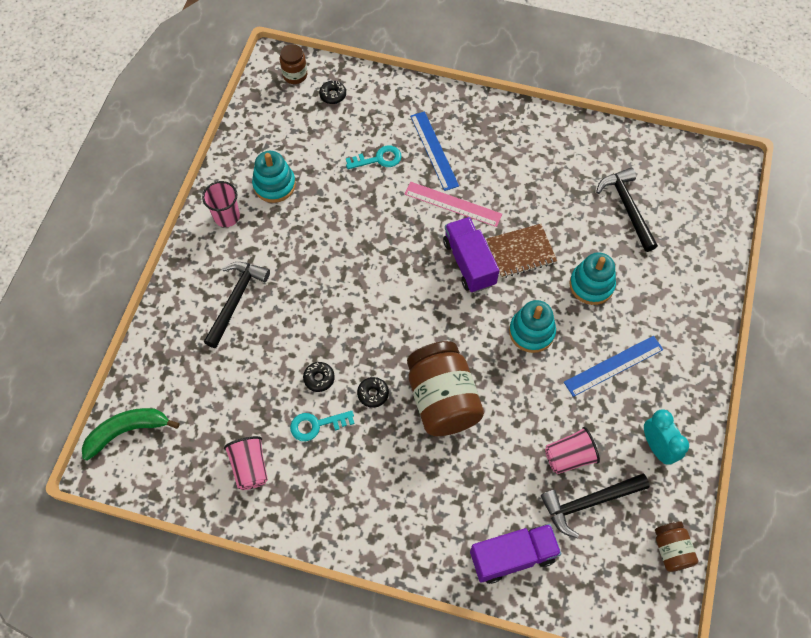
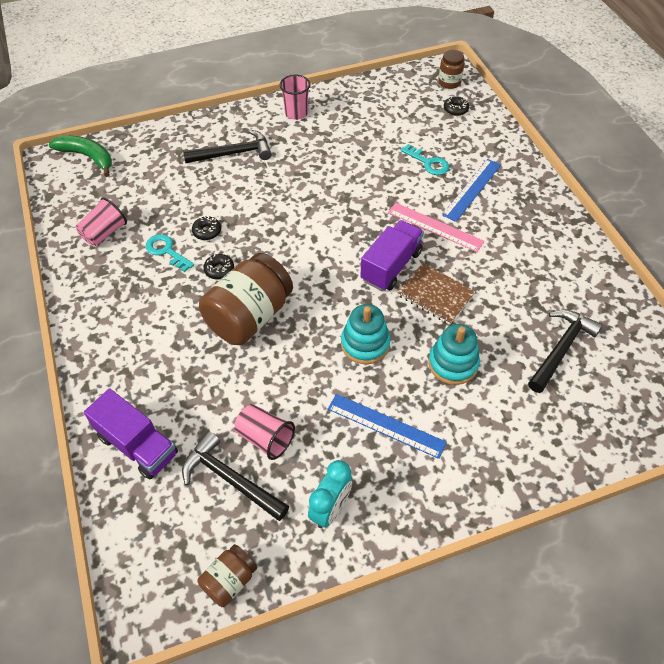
camera: 55 degrees right, 10 degrees down
turquoise stacking toy [252,151,296,203] -> none
pink ruler [405,182,502,227] -> pink ruler turned 45 degrees counterclockwise [388,203,485,252]

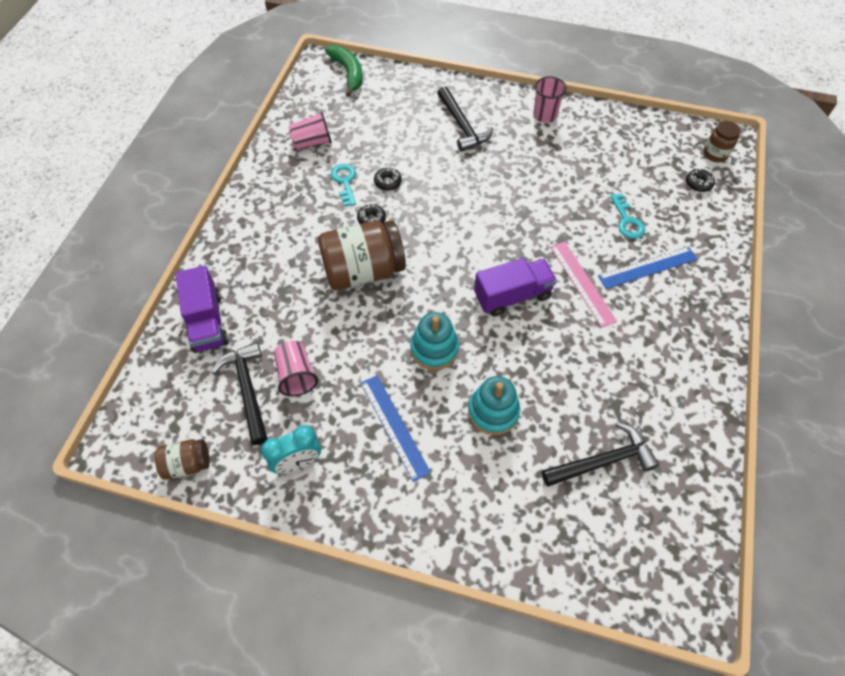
camera: 35 degrees right, 5 degrees up
black hammer [183,130,272,163] -> black hammer turned 45 degrees clockwise [438,86,493,152]
brown notebook [397,263,476,325] -> none

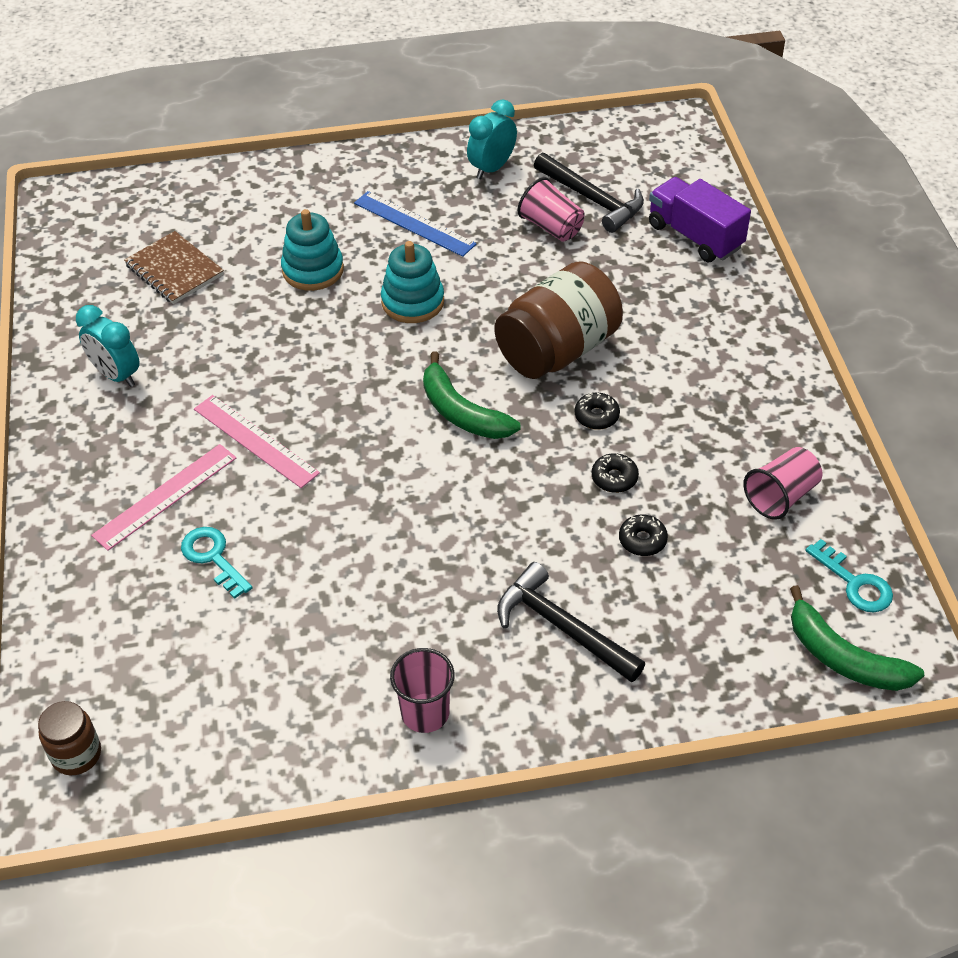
camera: 155 degrees right, 10 degrees down
brown jar [155,439,210,480] -> none
turquoise key [331,164,356,207] -> turquoise key moved to [806,539,893,612]
purple truck [474,258,557,317] -> none
black hammer [542,422,659,486] -> brown notebook [124,231,224,304]
blue ruler [598,247,697,289] -> pink ruler [91,444,237,551]
black donut [686,169,715,192] -> black donut moved to [619,515,668,556]
none -> turquoise clock [76,305,140,387]
none -> green banana [423,352,520,439]

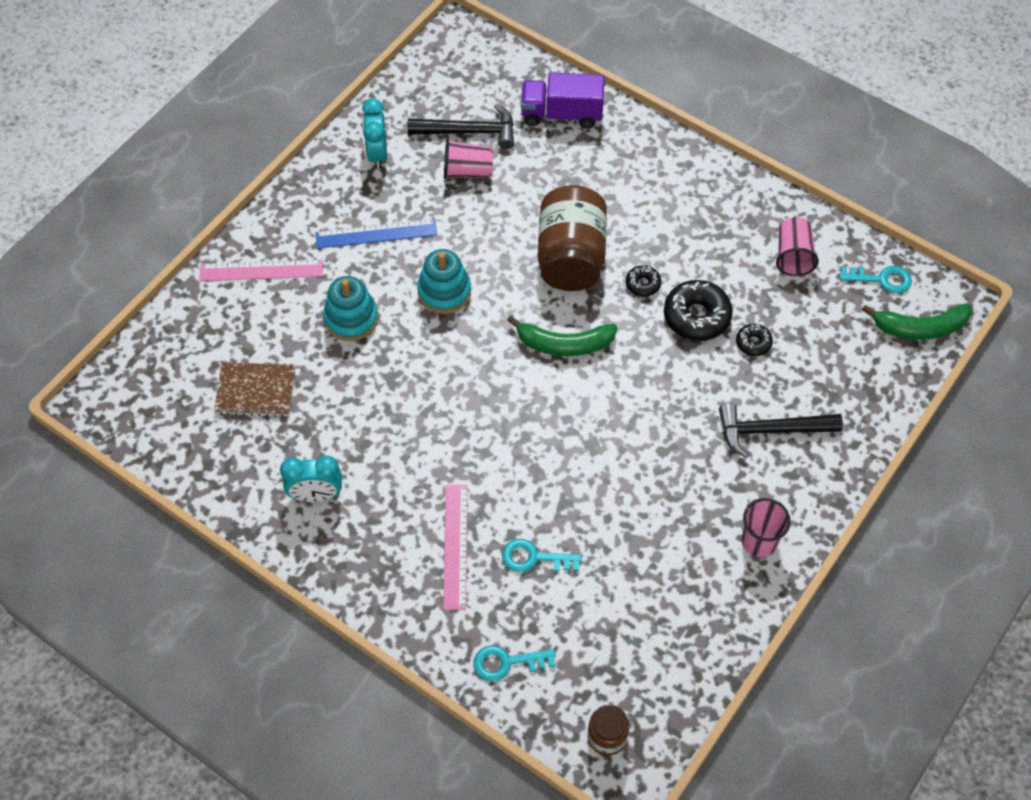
camera: 45 degrees left, 10 degrees up
pink ruler [194,395,320,488] -> pink ruler moved to [199,260,323,281]
black donut [592,453,639,493] -> black donut [664,280,733,341], size x1.89
none -> turquoise key [473,645,555,682]

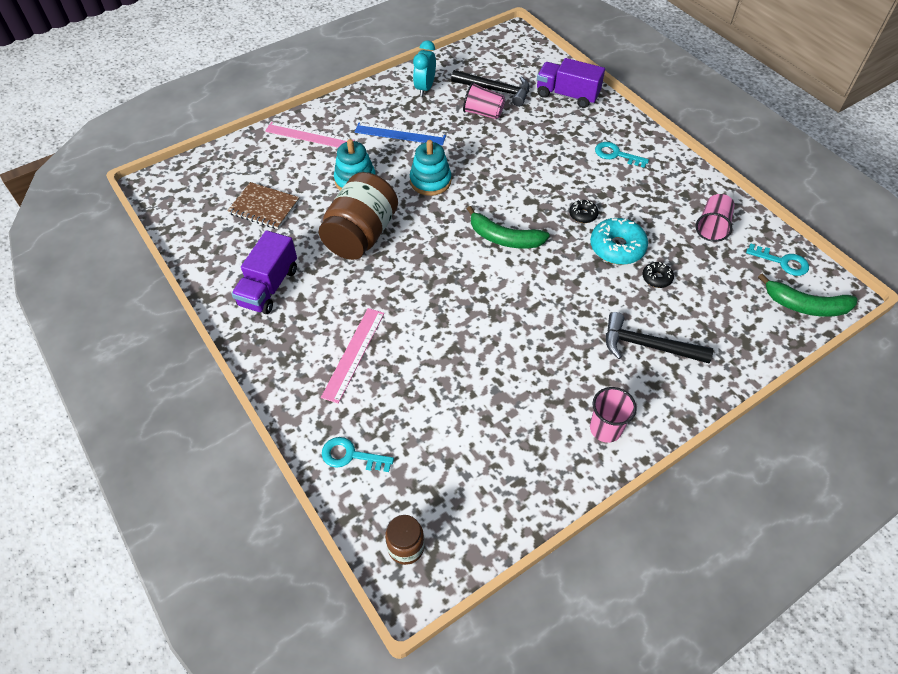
camera: 20 degrees right, 5 degrees down
turquoise clock [280,455,342,502] -> purple truck [232,230,297,314]
turquoise key [502,539,582,572] -> turquoise key moved to [595,142,649,168]
brown jar [538,185,607,291] -> brown jar moved to [319,172,398,260]
black donut [664,280,733,341] -> turquoise donut [590,218,648,265]

